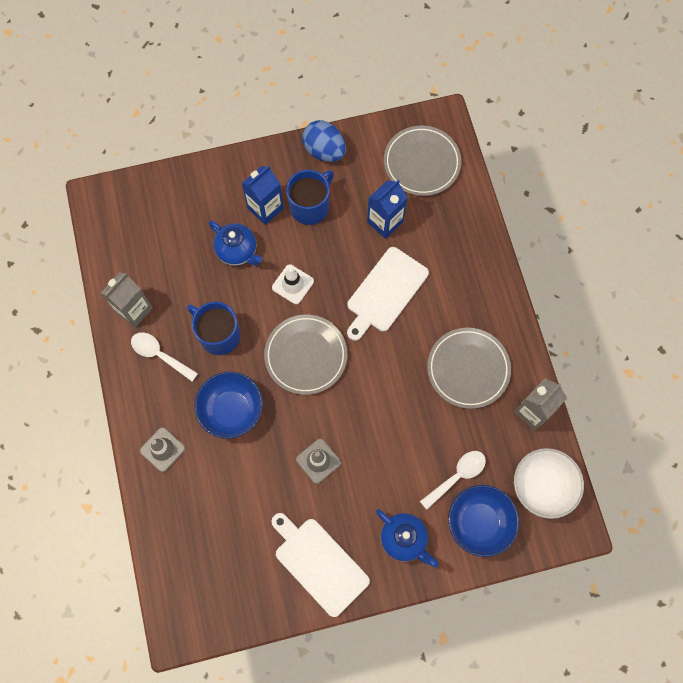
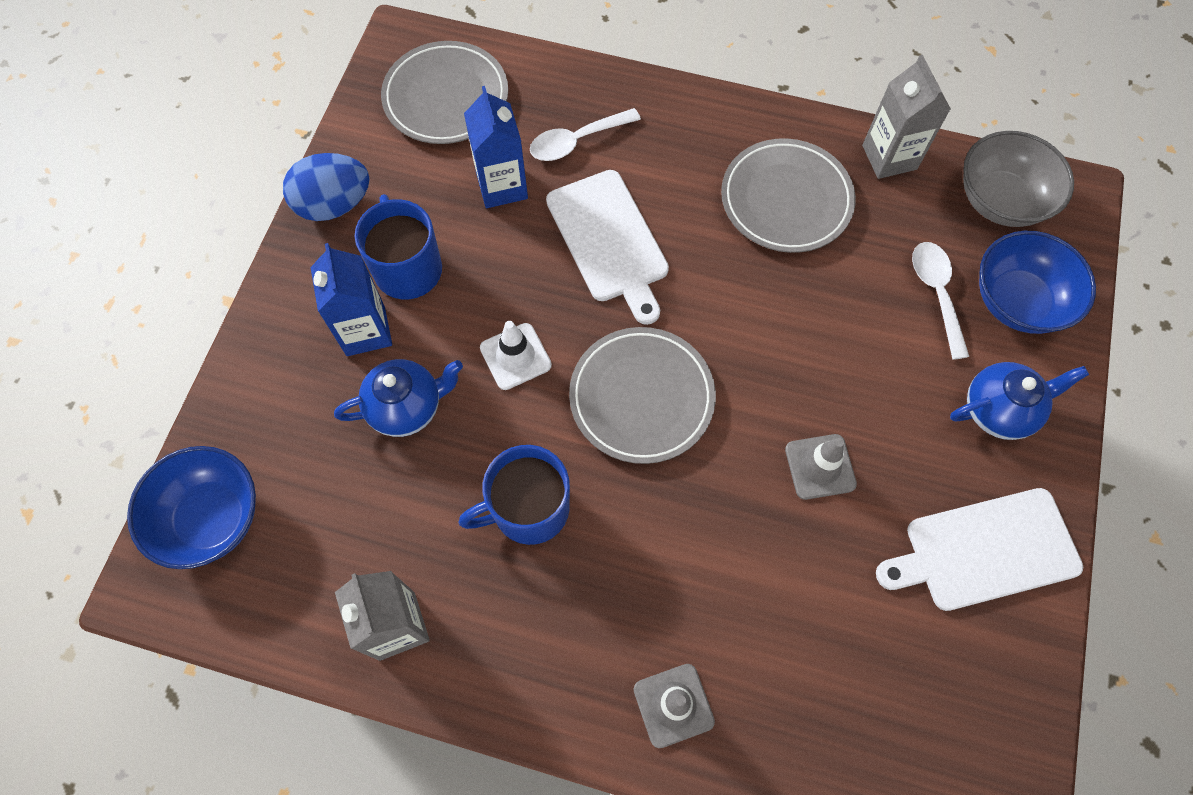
camera: 60 degrees left, 5 degrees down
white spoon [131,332,198,382] -> white spoon moved to [530,108,641,161]
blue bowl [194,372,263,438] -> blue bowl moved to [127,446,256,569]
white bowl [514,448,584,519] -> grey bowl [963,131,1074,227]

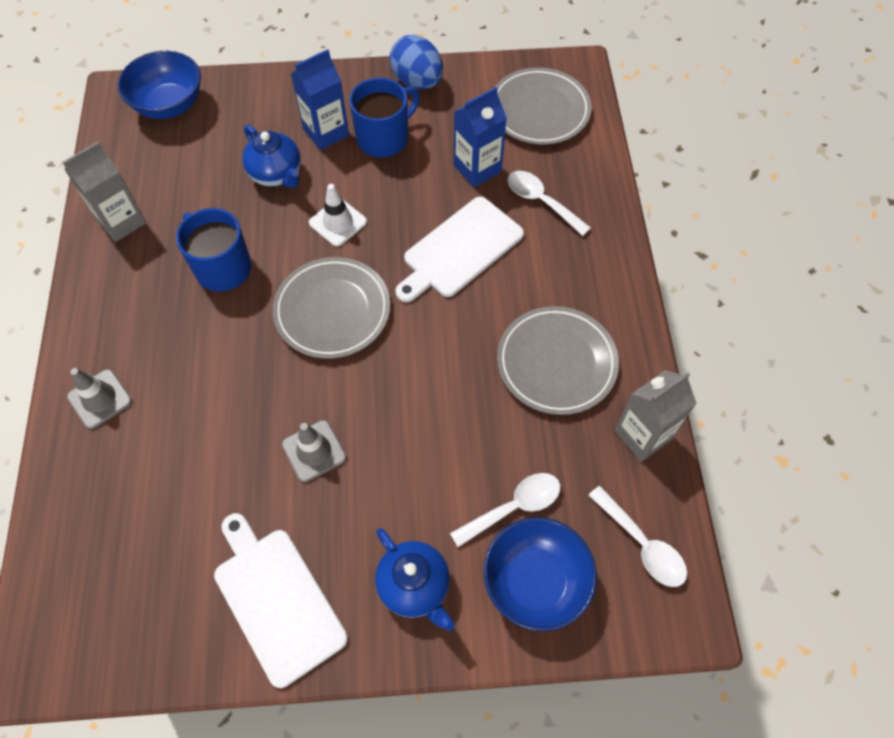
camera: 70 degrees right, 5 degrees down
grey bowl [963,131,1074,227] -> white spoon [588,486,687,587]

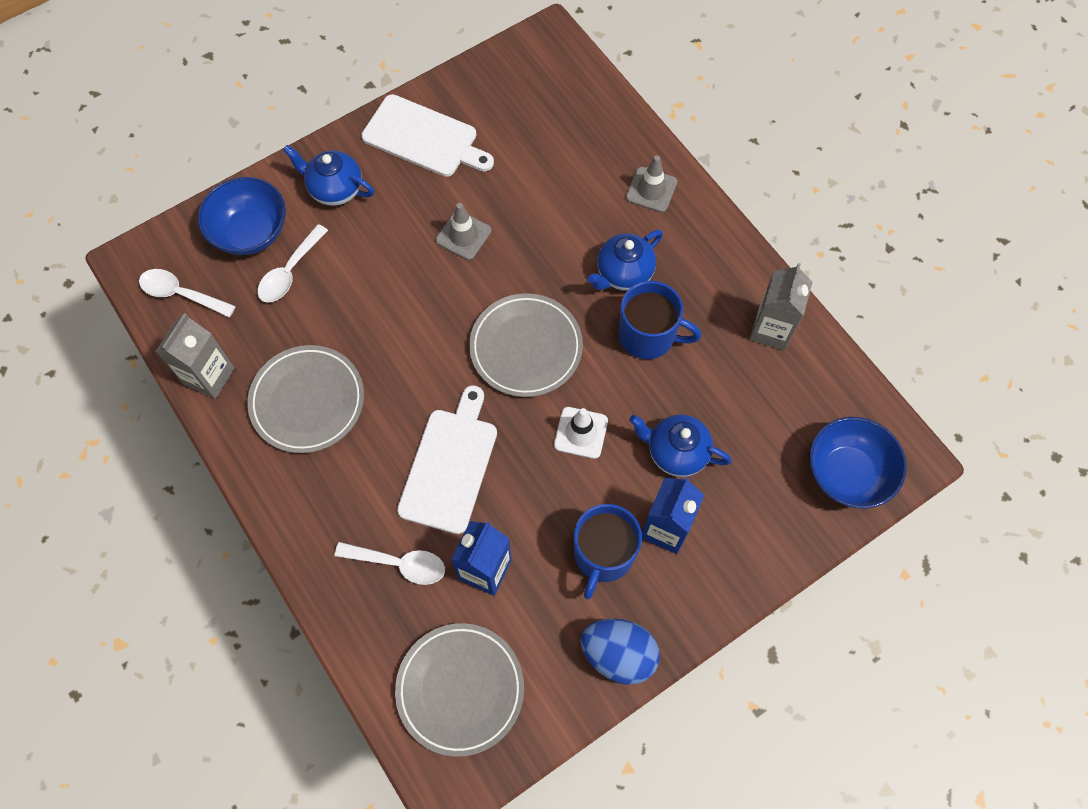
camera: 150 degrees right, 5 degrees up
none -> blue teapot [587,230,663,291]

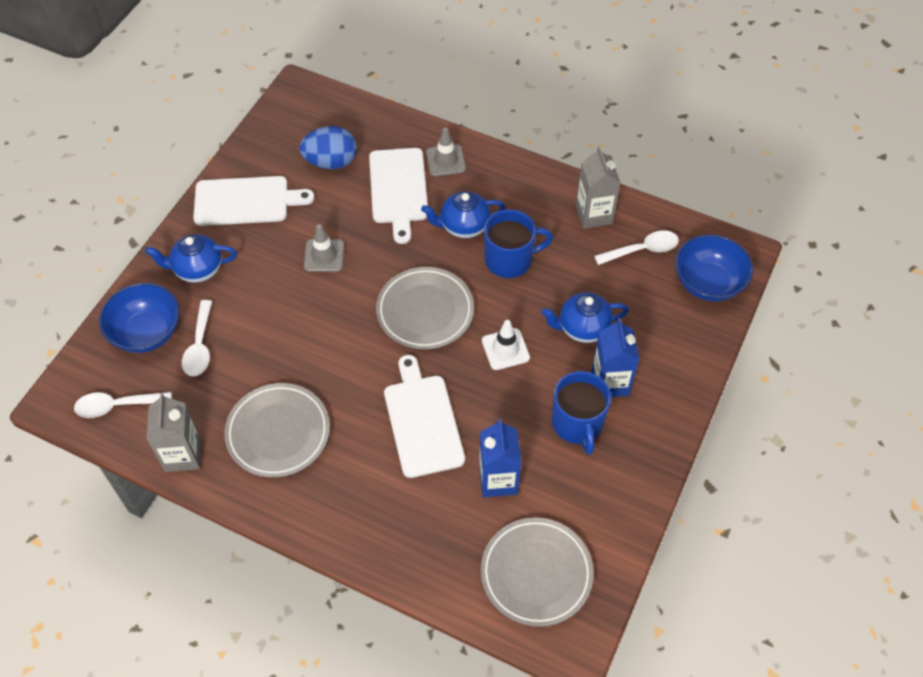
camera: 30 degrees left, 10 degrees down
white spoon [334,542,445,585] -> white spoon moved to [594,230,679,265]
blue egg [580,619,660,685] -> blue egg moved to [299,126,357,169]
blue teapot [587,230,663,291] -> blue teapot turned 60 degrees clockwise [421,191,505,238]
none -> white cutting board [369,148,428,244]

